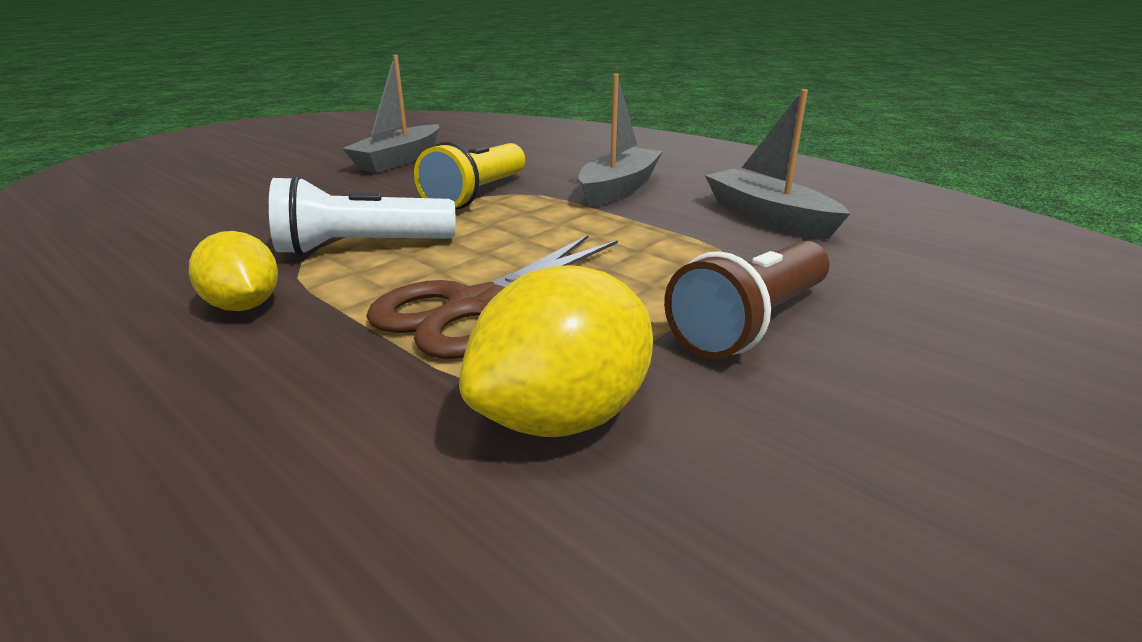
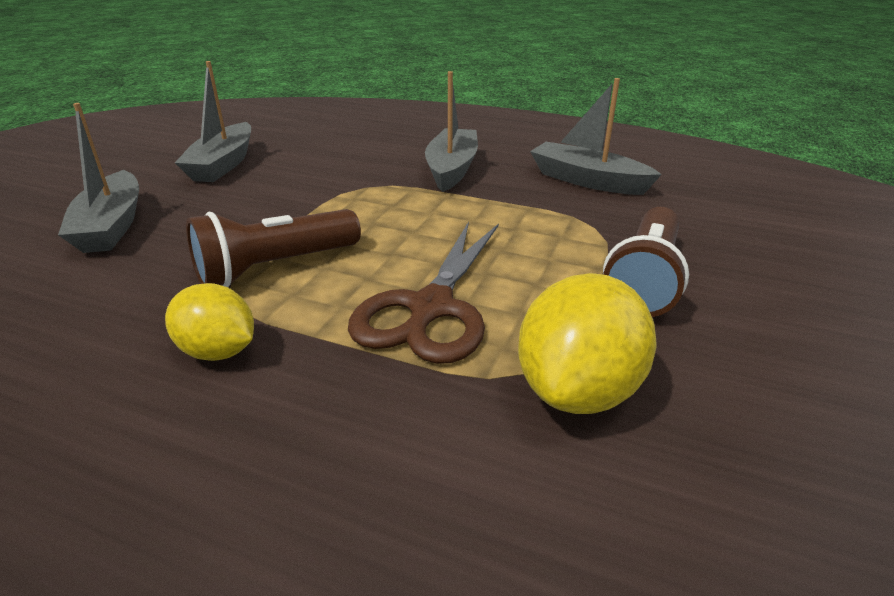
camera: 20 degrees left, 5 degrees up
white flashlight [269,175,455,256] -> brown flashlight [186,209,361,287]
yellow flashlight [414,142,525,210] -> none
none -> grey boat [58,103,139,253]

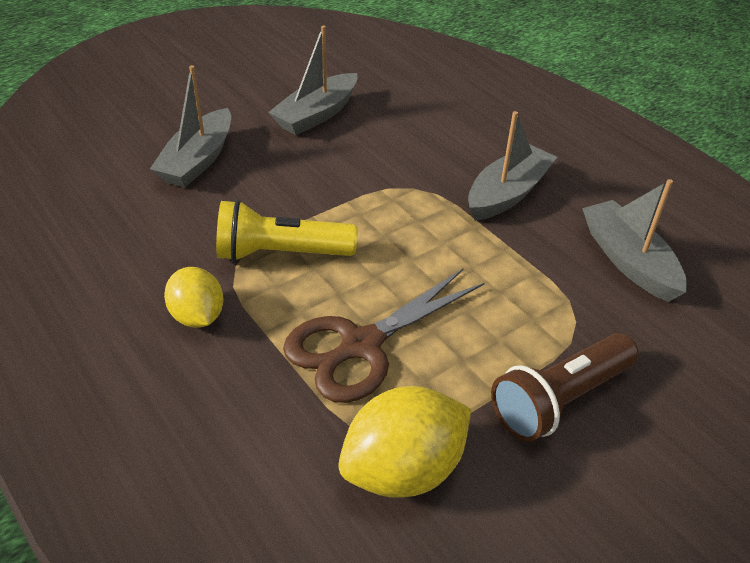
camera: 30 degrees right, 10 degrees up
brown flashlight [186,209,361,287] -> yellow flashlight [216,200,357,262]

